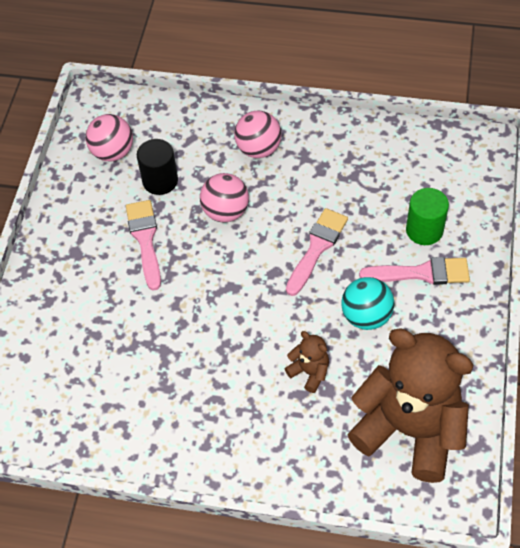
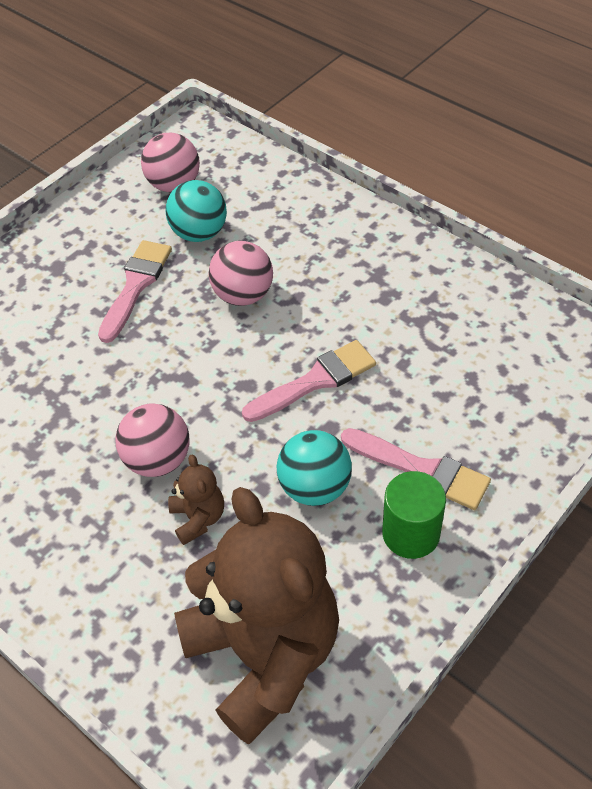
camera: 30 degrees right, 5 degrees down
black cylinder [137,139,178,195] -> turquoise ball [165,180,227,242]
pink ball [234,111,282,158] -> pink ball moved to [116,403,189,477]
green cylinder [406,188,449,245] -> green cylinder moved to [382,471,446,559]

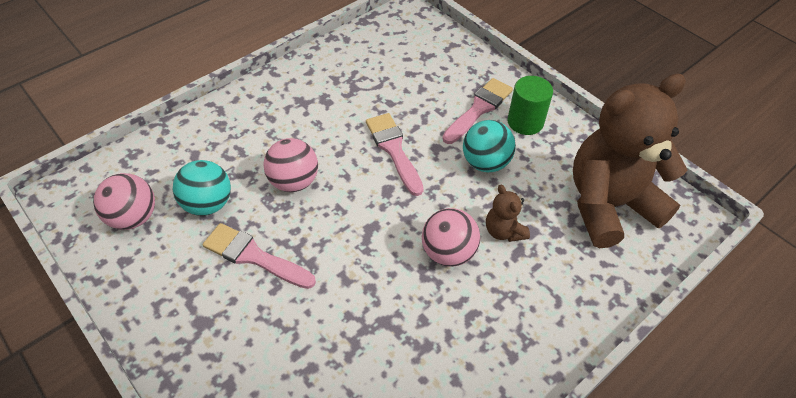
camera: 85 degrees left, 0 degrees up
brown teddy bear [168,454,224,545] -> brown teddy bear turned 105 degrees counterclockwise [486,185,530,242]

